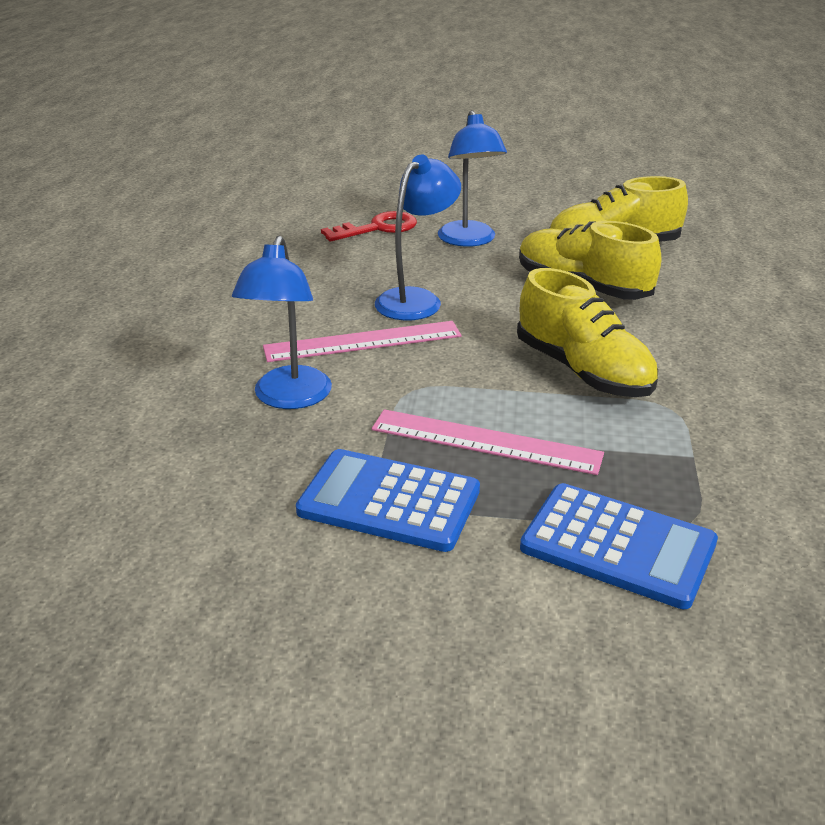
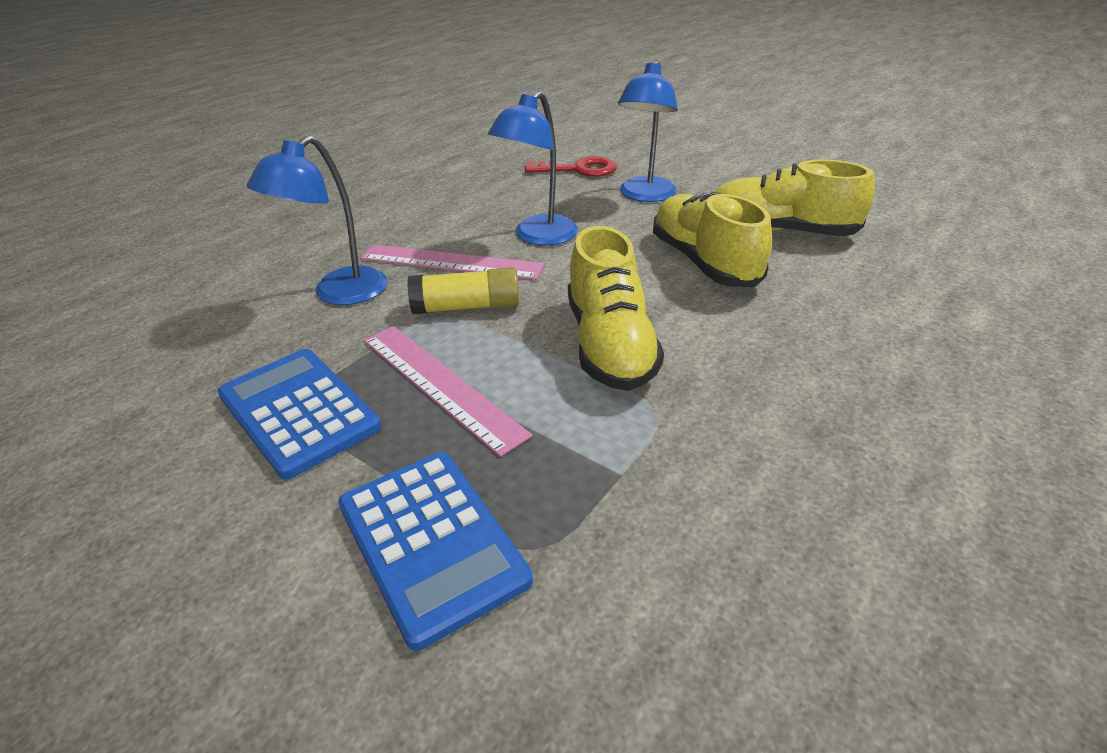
camera: 30 degrees right, 5 degrees up
blue lamp [375,154,461,320] -> blue lamp turned 150 degrees clockwise [488,91,578,246]
none -> yellow glue stick [407,267,519,314]

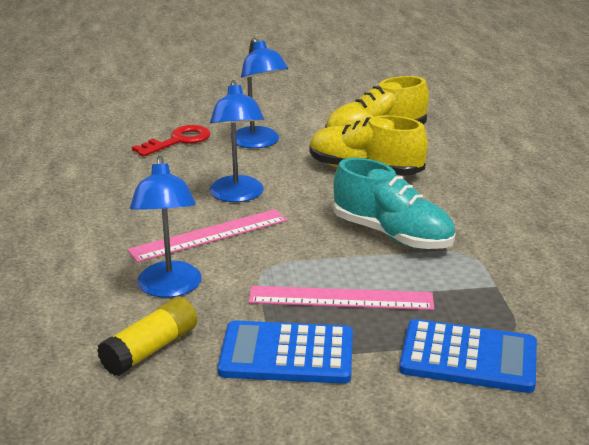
camera: 45 degrees left, 10 degrees down
yellow glue stick [407,267,519,314] -> yellow glue stick moved to [97,297,197,376]
yellow shoe [568,226,664,391] -> turquoise shoe [334,158,455,249]

